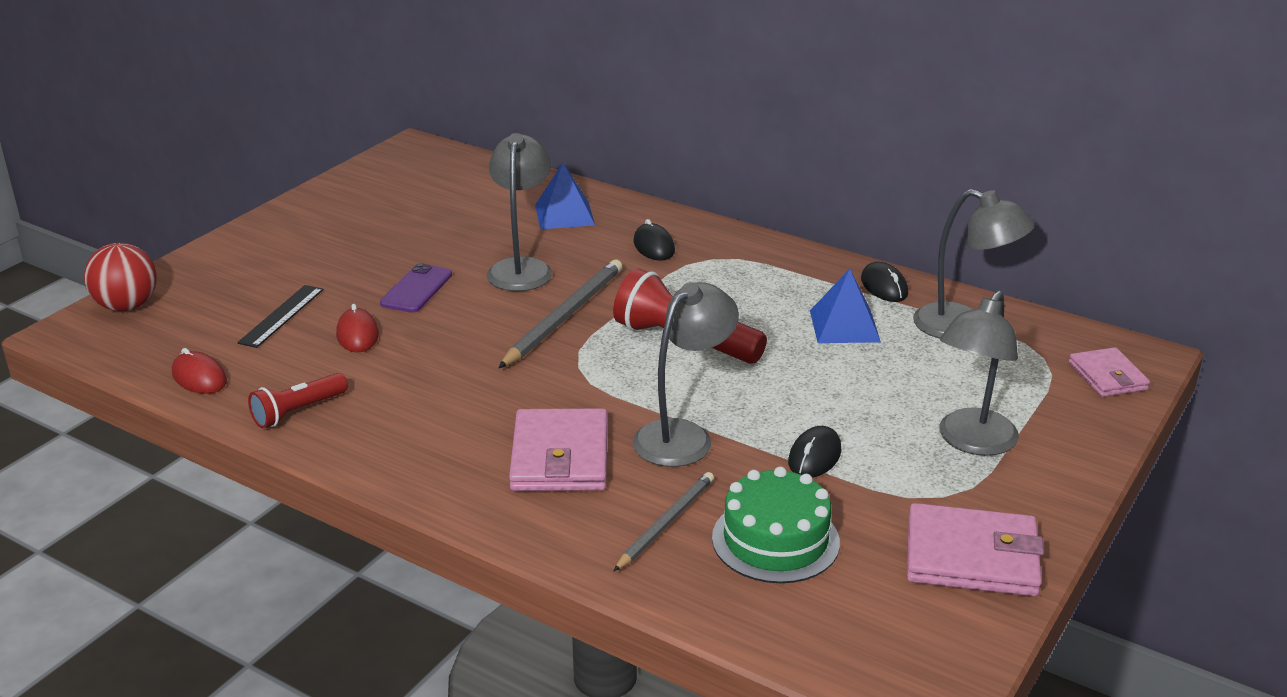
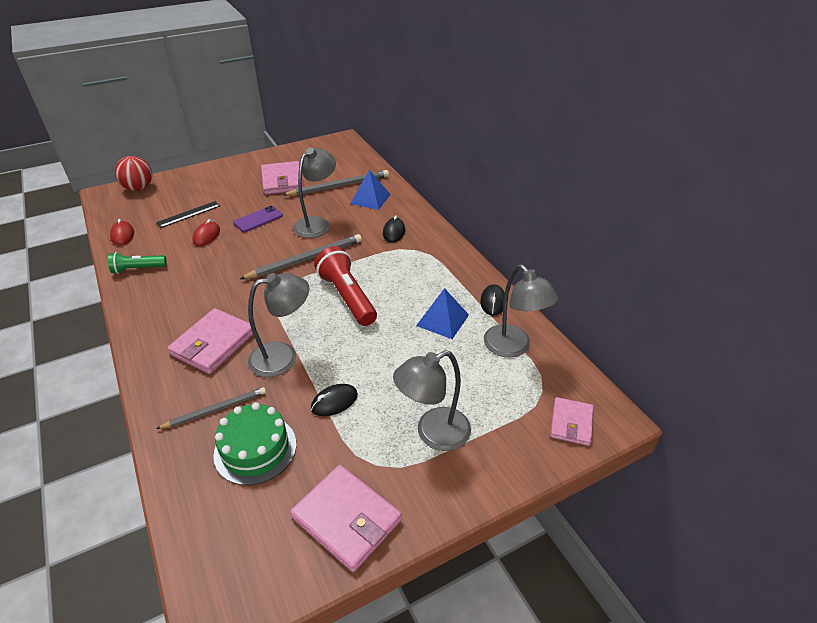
camera: 30 degrees right, 10 degrees up
red flashlight [248,373,348,429] -> green flashlight [108,252,167,274]
none -> pink wallet [261,161,304,195]
none -> grey pencil [283,170,389,196]

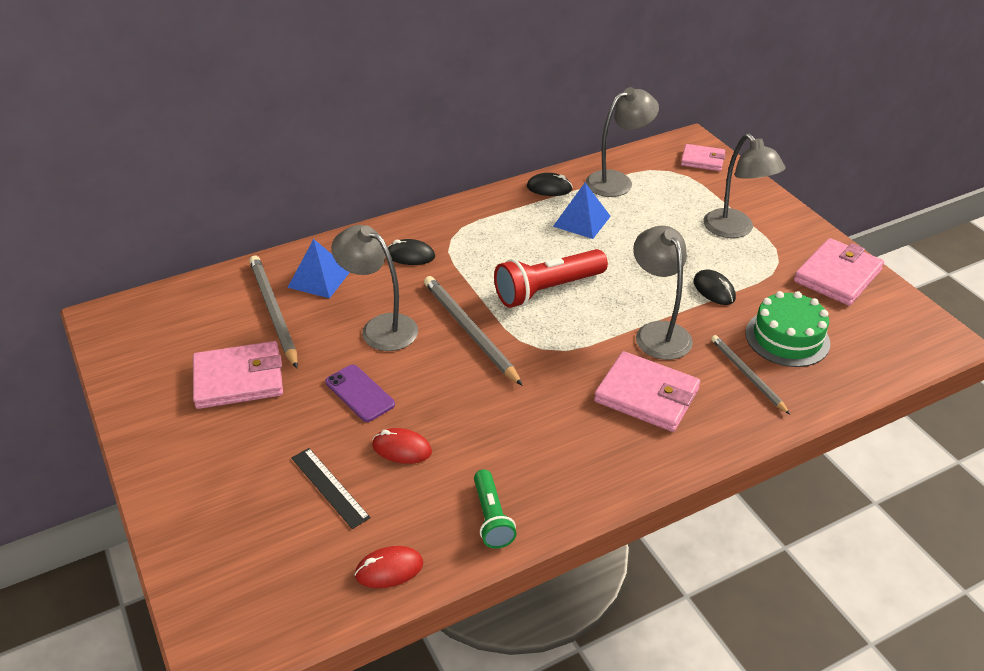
camera: 90 degrees left, 0 degrees up
red ball [115,156,152,191] -> none

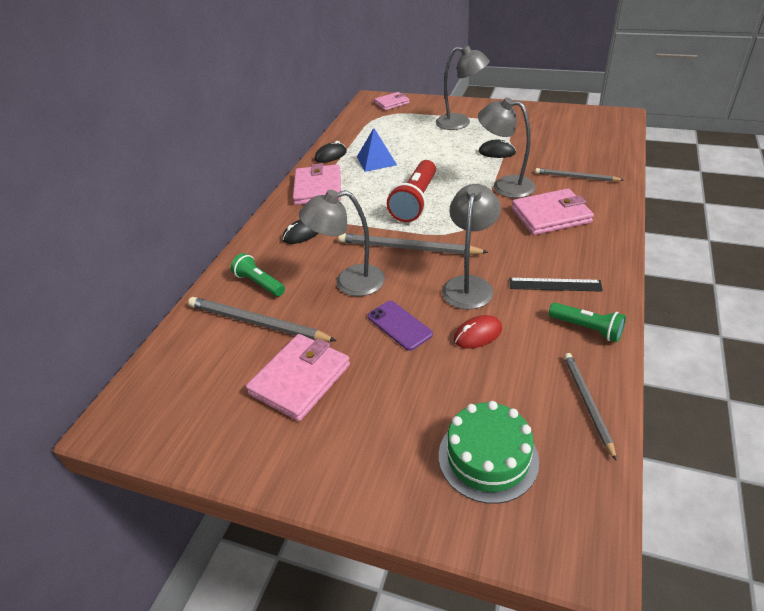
camera: 40 degrees left, 0 degrees up
blue pyramid [287,239,350,298] -> green flashlight [231,253,285,296]
black ruler [291,448,370,529] -> black ruler moved to [509,278,603,292]
purple phone [325,365,395,422] -> purple phone turned 45 degrees clockwise [368,301,433,351]
red mouse [354,546,423,588] -> grey pencil [564,353,617,461]
grey lamp [585,87,659,197] -> grey lamp moved to [442,184,501,309]
green cake [745,291,830,367] -> green cake moved to [439,401,539,504]
pink wallet [794,238,884,306] -> pink wallet moved to [293,163,341,205]

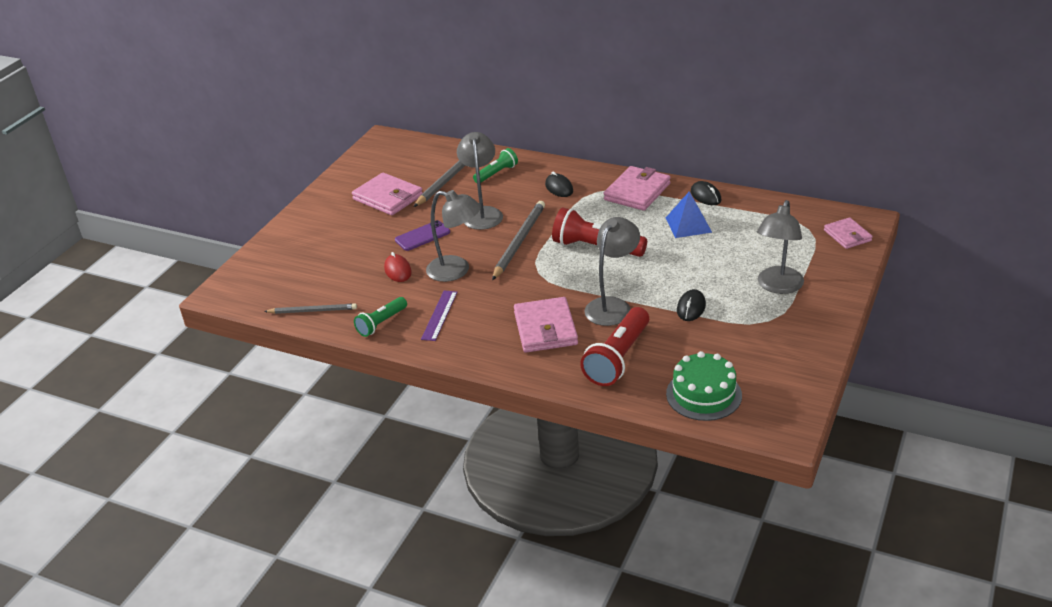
camera: 95 degrees right, 5 degrees down
pink wallet [293,163,341,205] -> pink wallet turned 60 degrees counterclockwise [604,166,671,211]
green cake [439,401,539,504] -> green cake moved to [666,351,742,421]
black ruler [509,278,603,292] -> purple ruler [421,290,457,341]
grey pencil [535,168,623,182] -> red flashlight [580,307,649,386]

